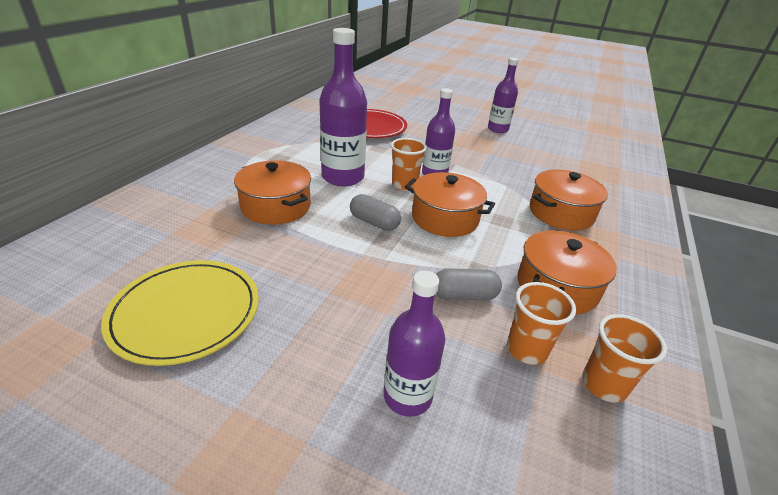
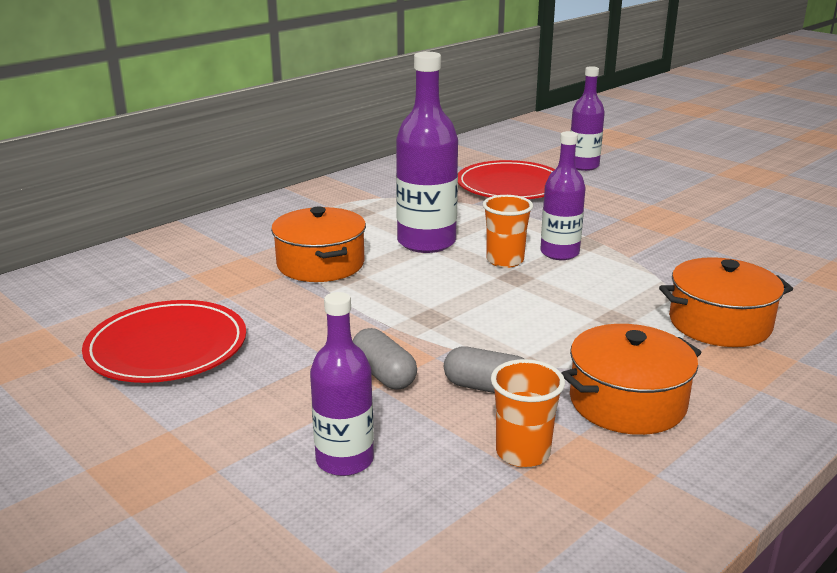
camera: 25 degrees right, 10 degrees down
yellow plate [101,260,259,366] -> red plate [82,300,246,383]
grey capsule [350,194,401,231] -> grey capsule moved to [353,328,417,389]
orange pot [405,172,495,237] -> none
purple bottle [488,58,519,133] -> purple bottle moved to [571,66,605,171]
orange cup [582,314,667,403] -> none

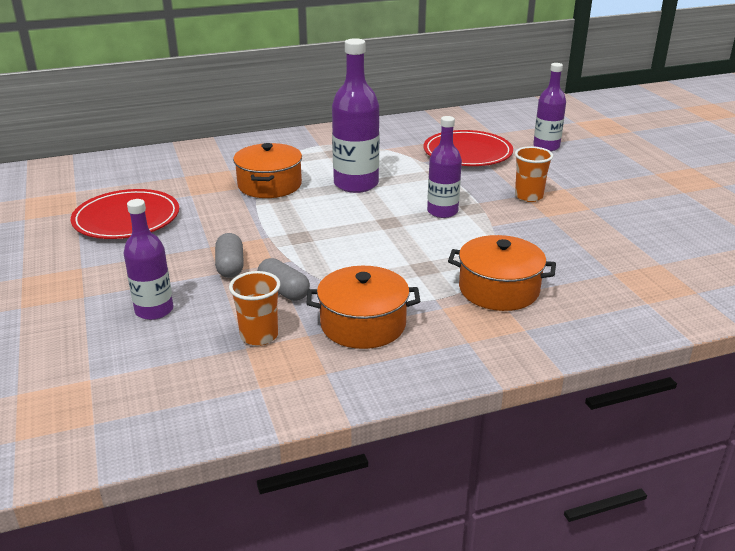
camera: 25 degrees right, 5 degrees up
orange cup [483,195,533,268] -> orange cup moved to [515,146,553,202]

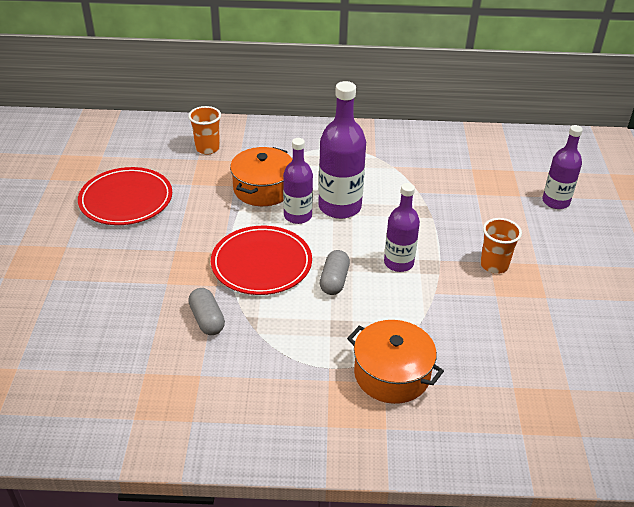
camera: 20 degrees right, 10 degrees up
purple bottle [124,199,173,320] -> purple bottle moved to [283,138,313,224]
grey capsule [215,233,244,278] -> grey capsule moved to [320,250,350,295]
orange cup [229,271,280,346] -> orange cup moved to [188,106,221,154]
orange pot [307,266,420,349] -> none
red plate [424,130,513,166] -> red plate moved to [211,226,312,295]

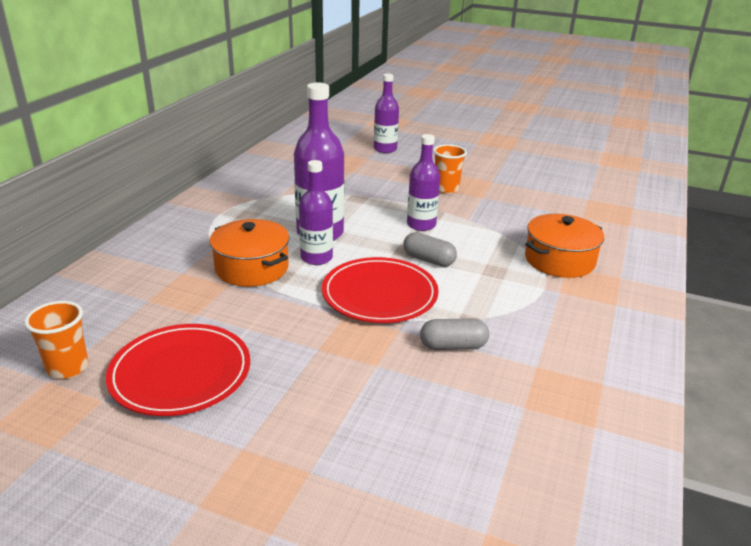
camera: 70 degrees left, 10 degrees down
orange cup [188,106,221,154] -> orange cup moved to [24,301,89,379]

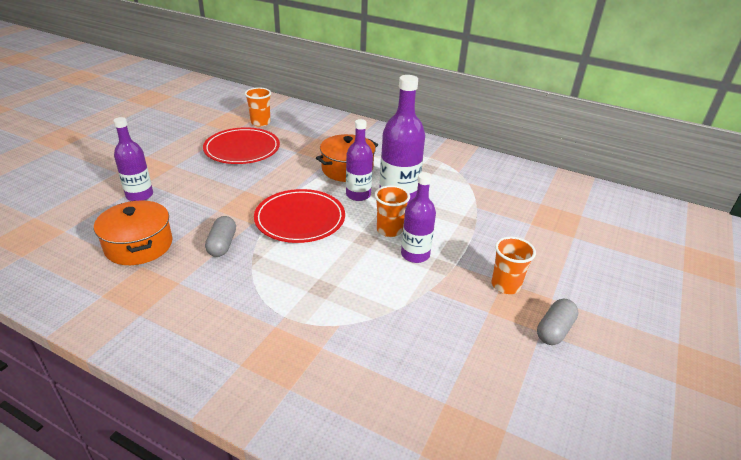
camera: 95 degrees right, 5 degrees up
purple bottle [374,74,399,153] -> purple bottle moved to [113,117,153,201]
grey capsule [403,232,457,267] -> grey capsule moved to [537,299,579,345]
orange pot [525,214,604,278] -> orange pot moved to [94,201,172,265]
none -> orange cup [375,185,410,237]

